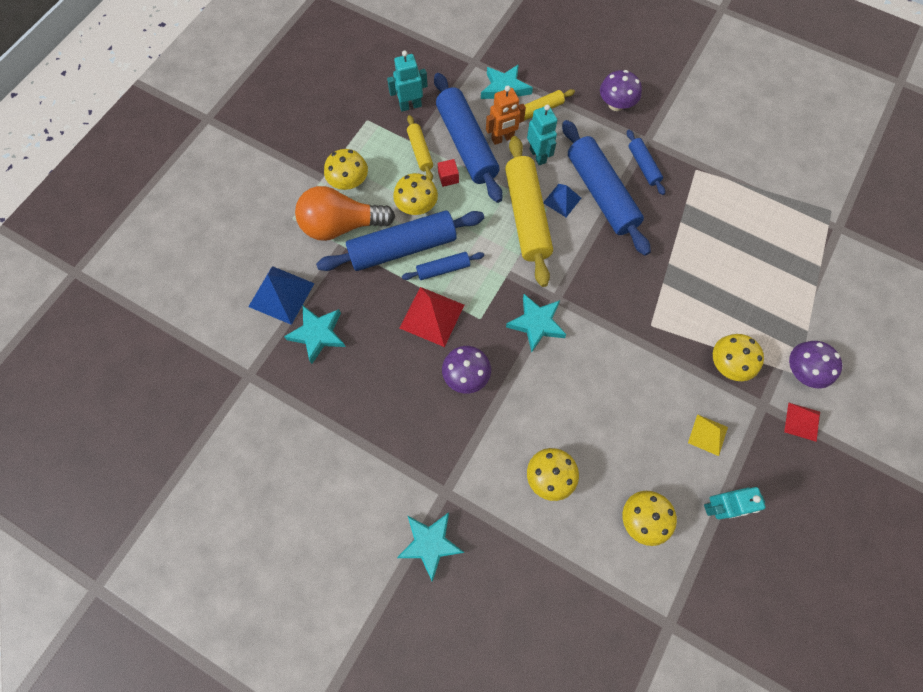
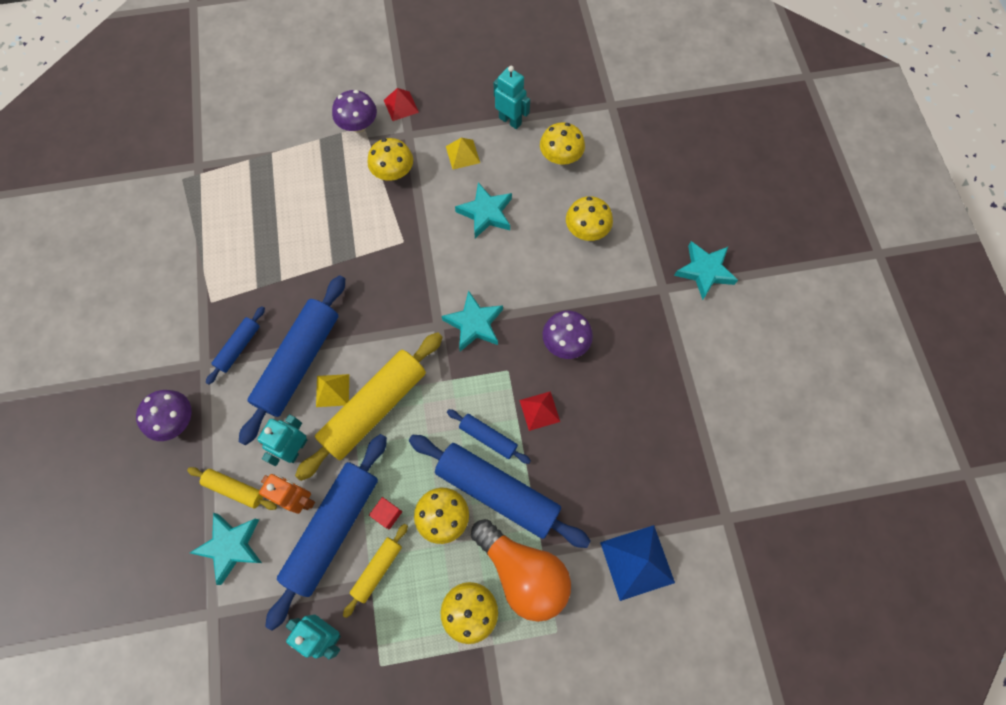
camera: 130 degrees left, 0 degrees up
turquoise star [284,306,346,364] -> turquoise star moved to [455,182,512,238]
red pyramid [400,287,464,347] -> red pyramid [519,391,560,431], size x0.61
blue pyramid [543,184,581,217] -> yellow pyramid [316,374,349,407]

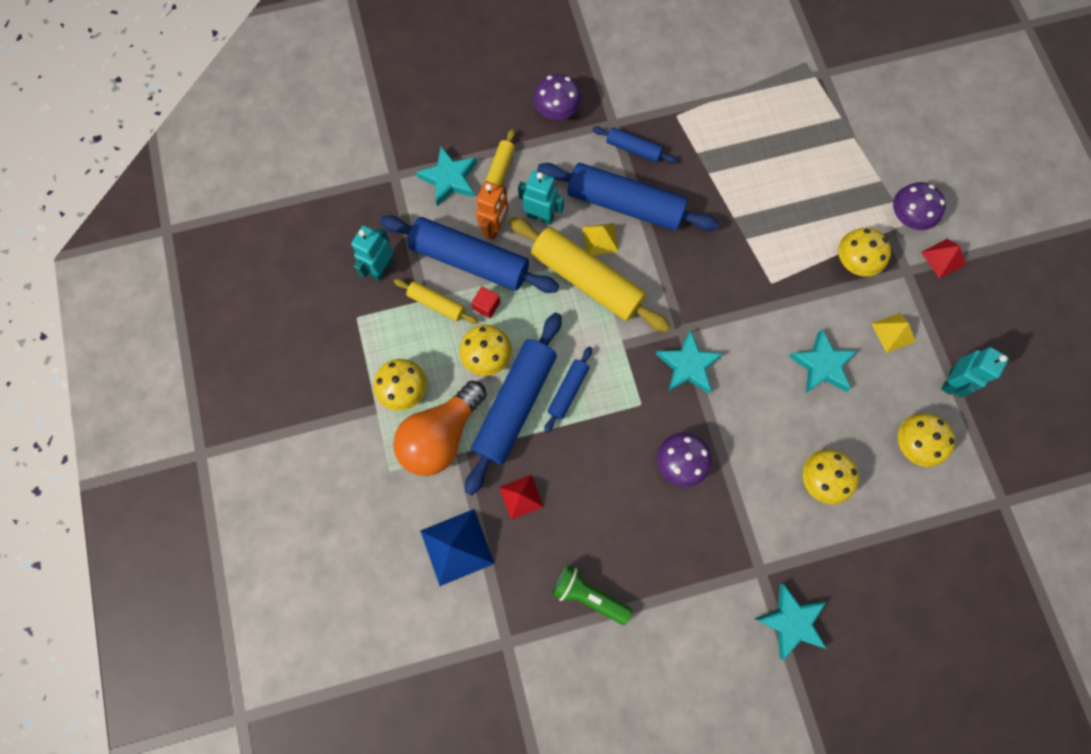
camera: 85 degrees right, 5 degrees up
red pyramid [519,391,560,431] -> red pyramid moved to [499,475,544,520]
none -> green flashlight [552,565,632,625]

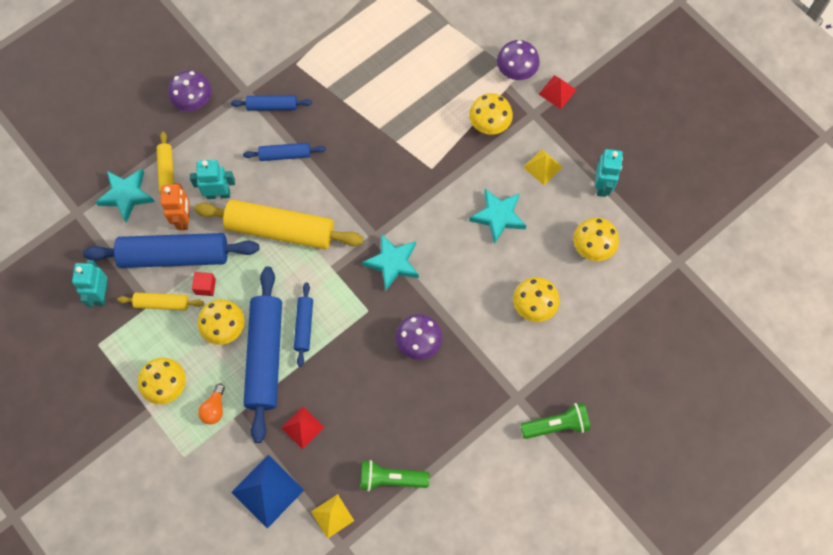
camera: 25 degrees left, 5 degrees down
orange light bulb [393,381,487,476] -> orange light bulb [198,383,225,424], size x0.43
blue rolling pin [537,163,719,231] -> blue rolling pin [243,143,326,161], size x0.49
yellow pyramid [583,223,619,255] -> yellow pyramid moved to [311,494,354,539]
turquoise star [754,584,827,660] -> green flashlight [520,403,591,439]

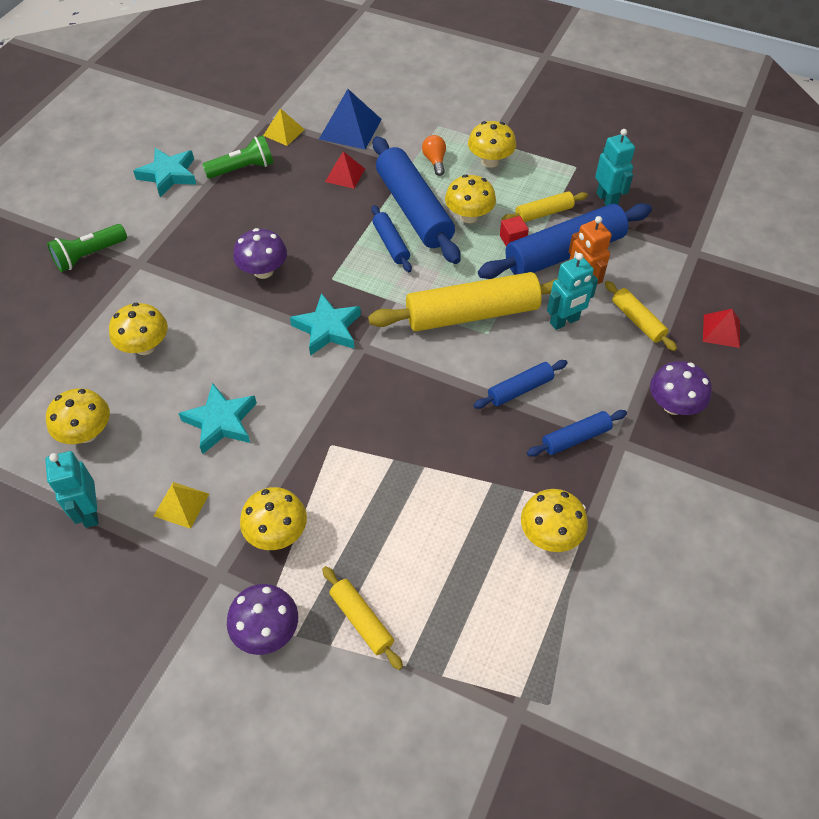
camera: 155 degrees right, 15 degrees down
turquoise star [96,168,155,223] -> turquoise star moved to [133,148,197,197]
red pyramid [538,75,576,109] -> red pyramid moved to [703,309,740,348]
none -> yellow rolling pin [322,566,403,670]
none -> yellow mushroom [521,489,588,552]

